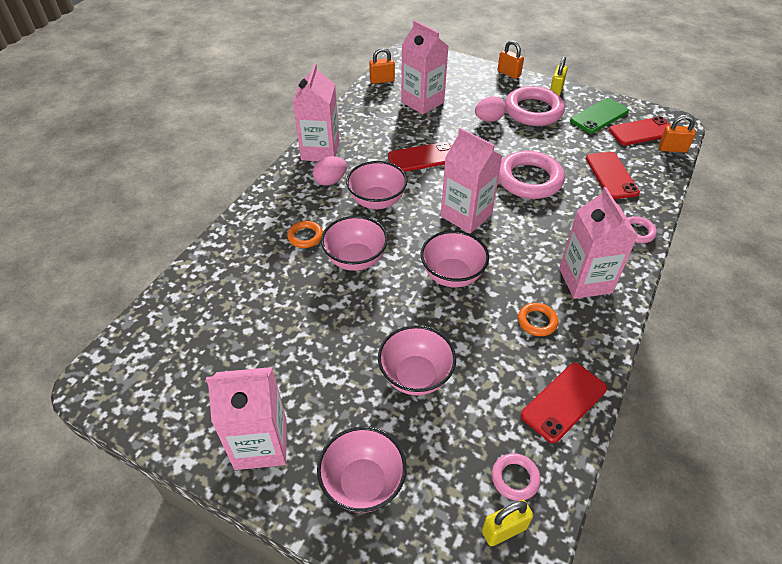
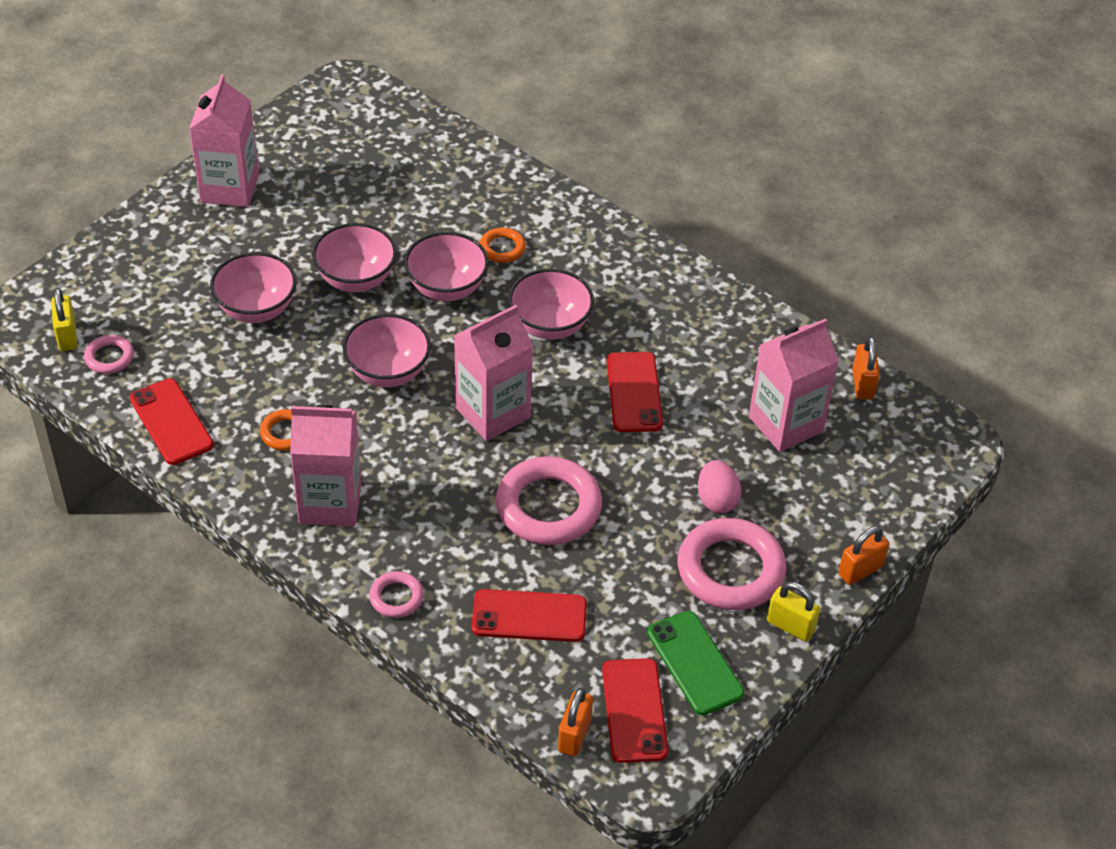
camera: 100 degrees right, 0 degrees up
pink carton [293,63,339,161] -> none
pink egg [313,156,347,186] -> none
pink bowl [317,426,406,513] -> pink bowl moved to [312,223,397,292]

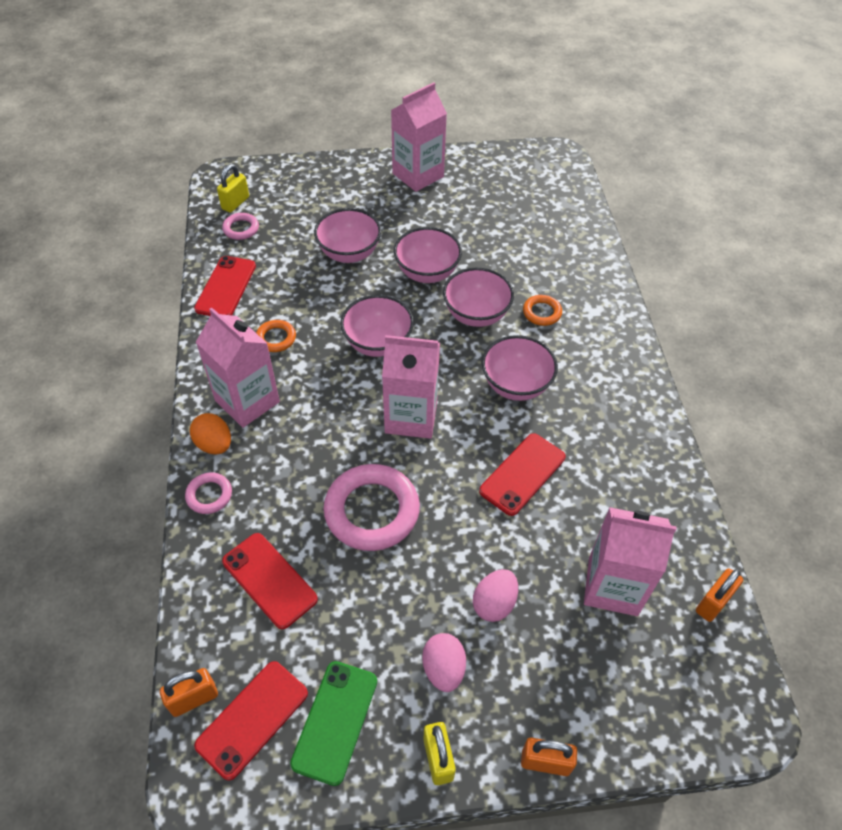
camera: 45 degrees right, 5 degrees up
pink ring [678,518,786,610] -> pink egg [422,633,466,692]
none -> orange egg [190,413,231,454]

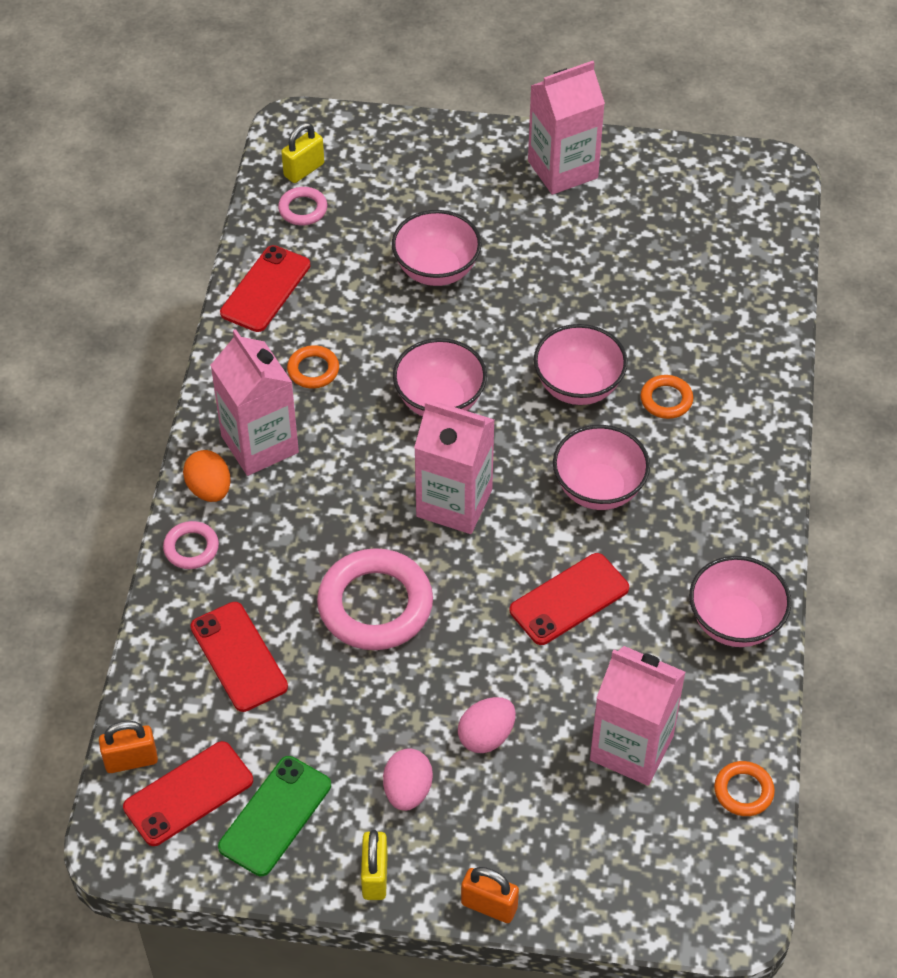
camera: 15 degrees right, 0 degrees up
pink bowl [394,227,462,283] -> pink bowl moved to [689,556,791,647]
orange padlock [696,568,743,622] -> orange ring [714,761,775,816]

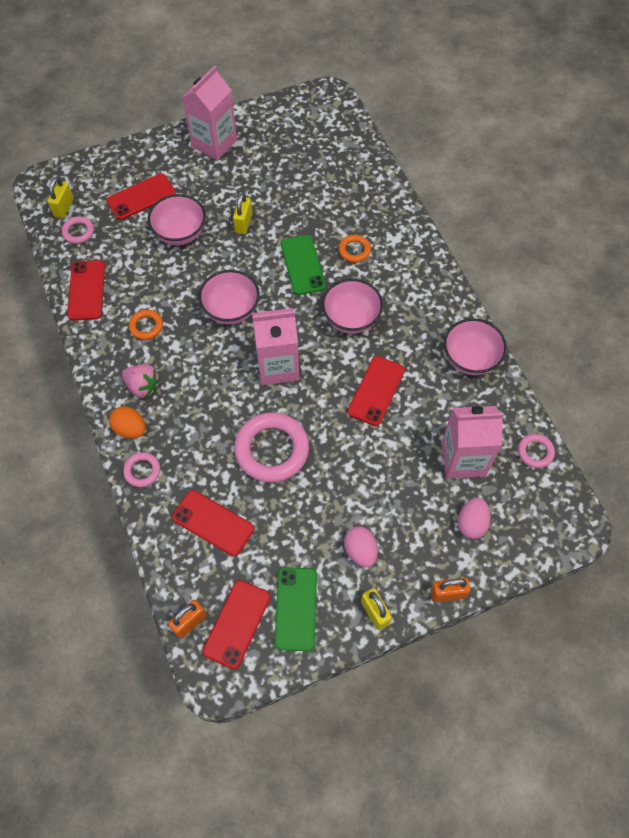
camera: 30 degrees left, 10 degrees up
pink carton [211,329,299,476] -> pink strawberry [122,364,161,399]
pink egg [458,697,516,753] -> pink egg moved to [458,497,491,539]
pink bowl [534,324,628,405] -> green phone [281,235,326,295]
orange ring [714,761,775,816] -> pink ring [518,434,555,468]
none -> red phone [106,174,176,220]
none -> yellow padlock [233,193,252,234]

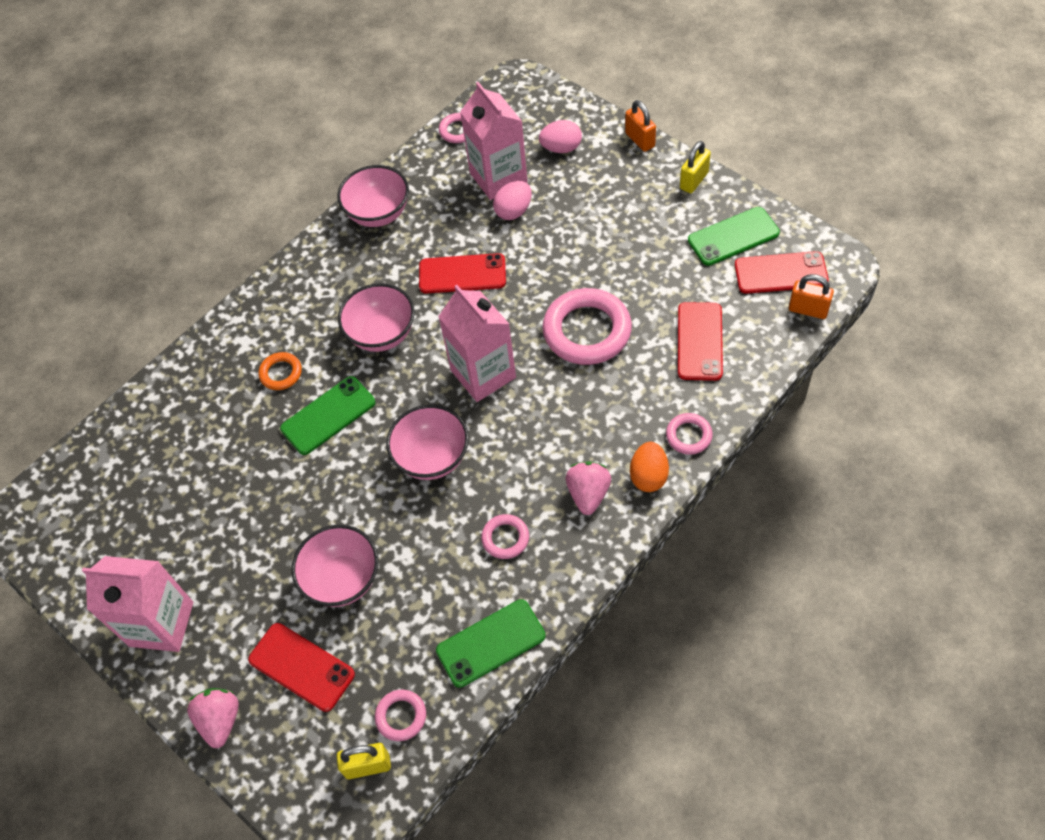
camera: 110 degrees left, 5 degrees down
red phone [67,260,105,320] -> green phone [436,599,546,688]
orange ring [129,310,163,340] -> pink ring [481,514,529,559]
yellow padlock [233,193,252,234] -> none
pink egg [344,527,378,567] -> pink egg moved to [493,181,532,220]
none -> pink strawberry [187,688,239,748]

